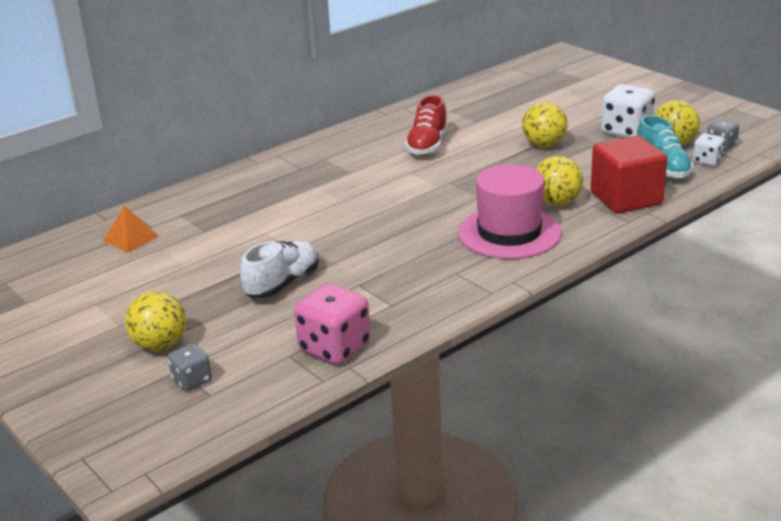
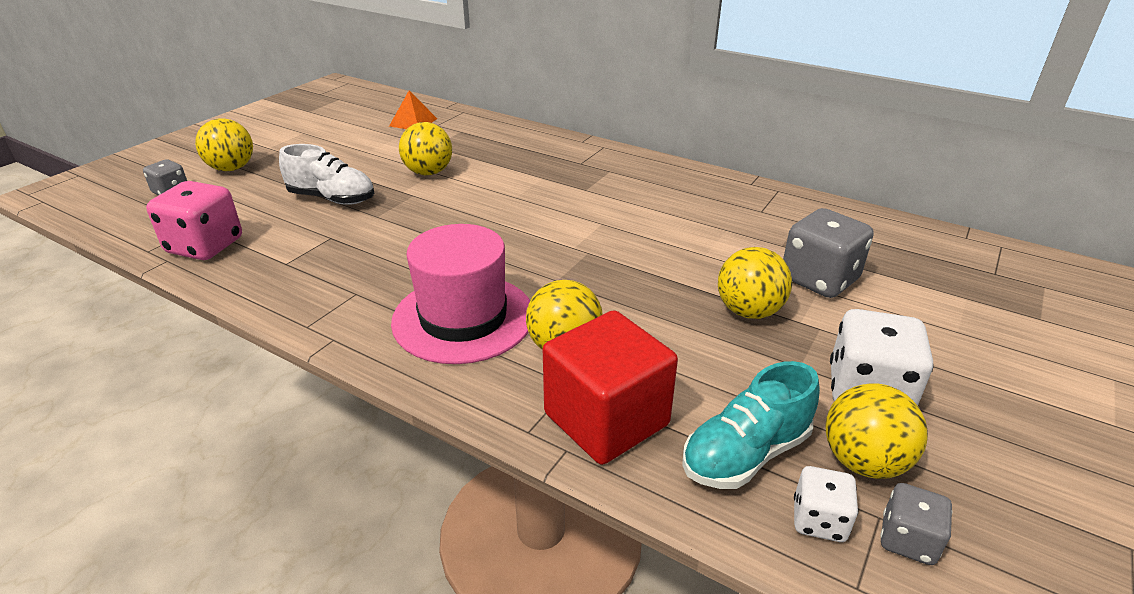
camera: 70 degrees right, 5 degrees up
red shoe [405,95,448,156] -> none
none -> yellow ball [399,122,452,175]
none -> grey dice [783,208,874,298]

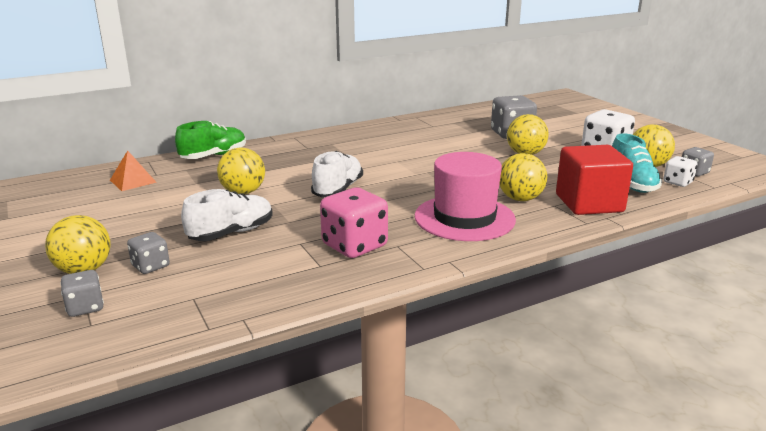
camera: 60 degrees left, 10 degrees down
pink dice [146,181,242,260] -> pink dice moved to [320,188,388,258]
none -> grey dice [127,232,170,274]
none -> green shoe [175,121,246,159]
none -> white shoe [311,151,363,197]

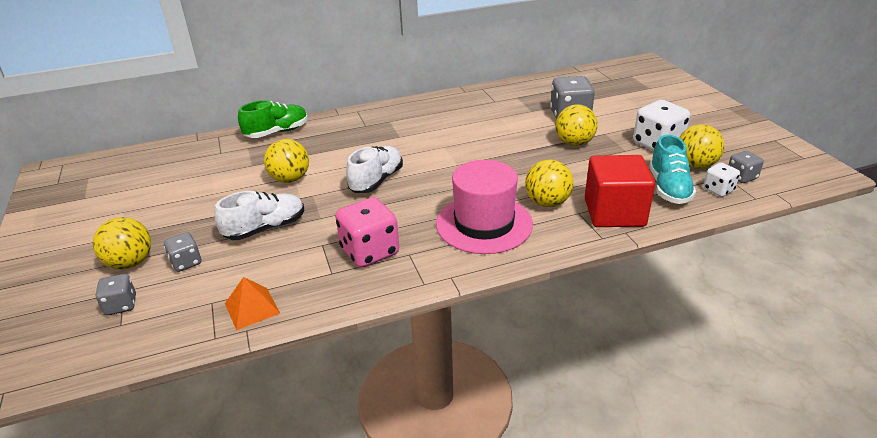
camera: 10 degrees right, 10 degrees up
orange pyramid [110,150,157,191] -> orange pyramid moved to [225,277,280,330]

